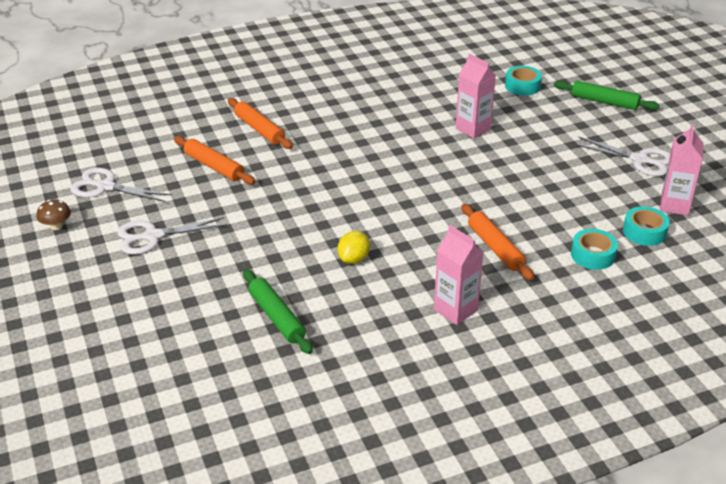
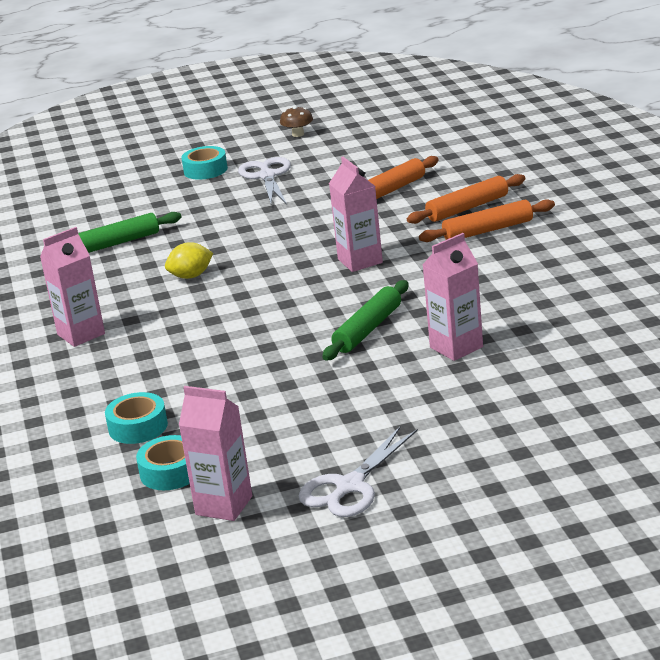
camera: 100 degrees right, 10 degrees down
white scissors [70,168,172,202] -> none
yellow lemon [338,231,370,264] -> yellow lemon turned 60 degrees counterclockwise [165,242,213,279]
orange rolling pin [461,204,534,280] -> orange rolling pin moved to [419,199,555,242]
turquoise tape [505,66,542,96] -> turquoise tape moved to [181,146,228,180]
green rolling pin [554,81,660,110] -> green rolling pin moved to [322,280,409,361]
none -> pink carton [329,157,383,272]

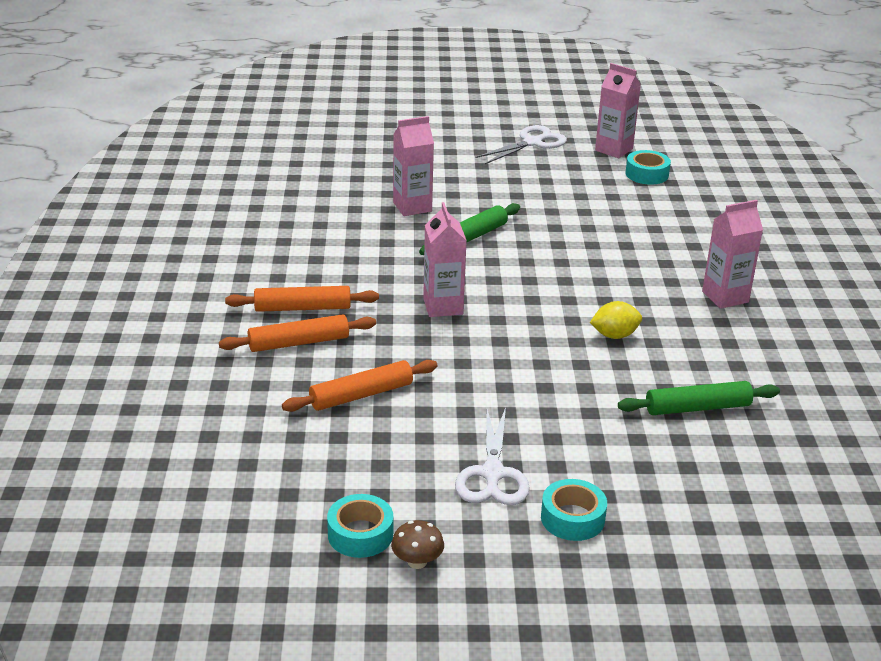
camera: 170 degrees left, 5 degrees up
turquoise tape [105,392,168,444] -> turquoise tape moved to [327,494,393,558]

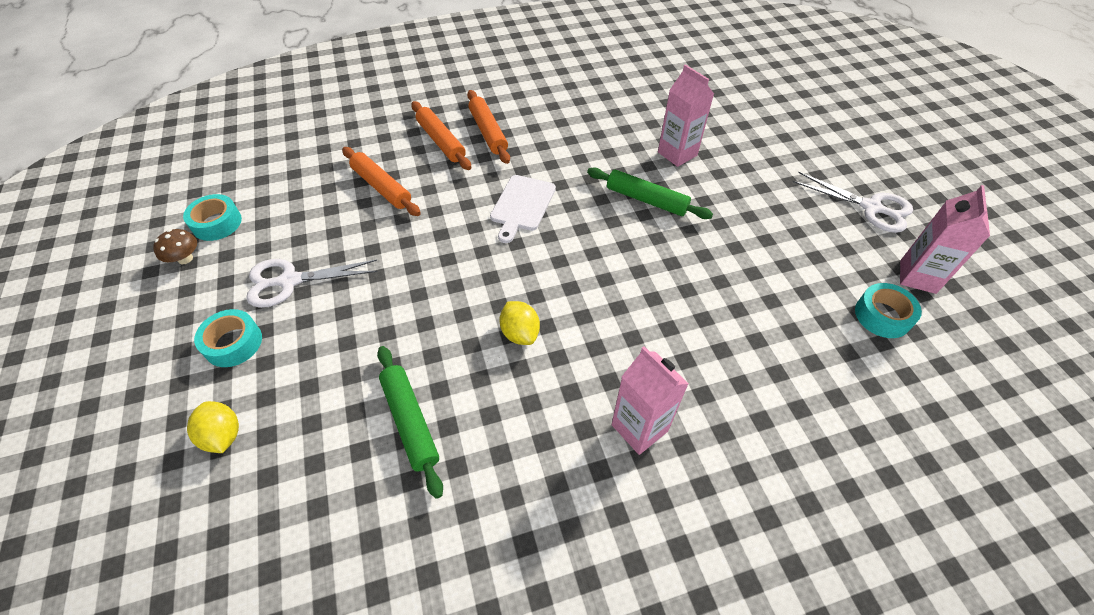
camera: 75 degrees right, 20 degrees up
pink carton [423,202,467,317] -> white cutting board [490,175,556,243]
none -> yellow lemon [187,401,239,453]

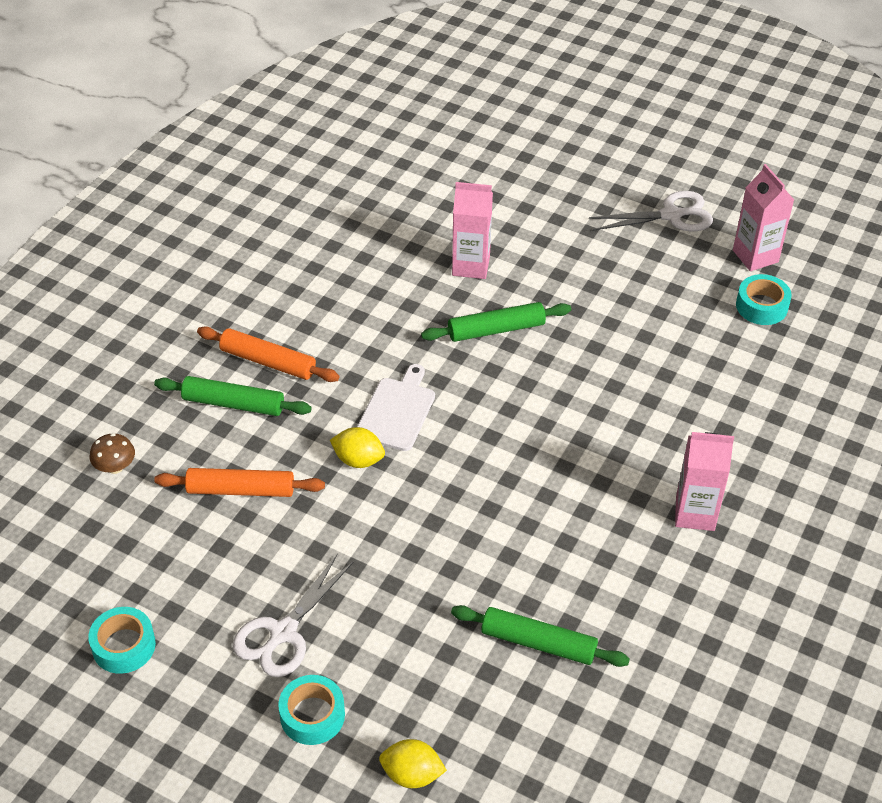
camera: 45 degrees left, 5 degrees down
brown mushroom [153,229,197,264] -> brown mushroom moved to [90,433,135,474]
orange rolling pin [411,101,471,170] -> green rolling pin [154,376,312,416]
white cutting board [490,175,556,243] -> white cutting board turned 135 degrees counterclockwise [357,364,435,451]
yellow lemon [499,301,540,345] -> yellow lemon moved to [330,427,385,468]

